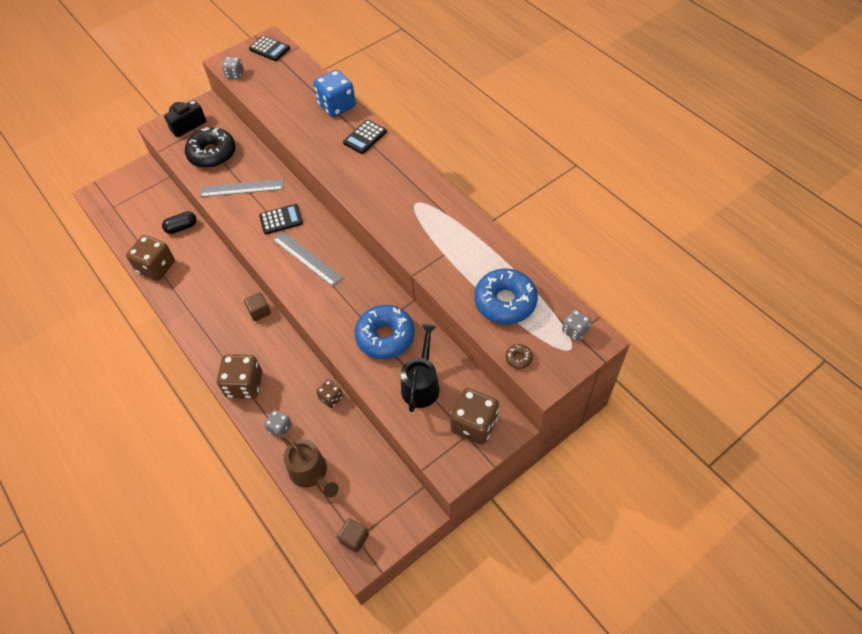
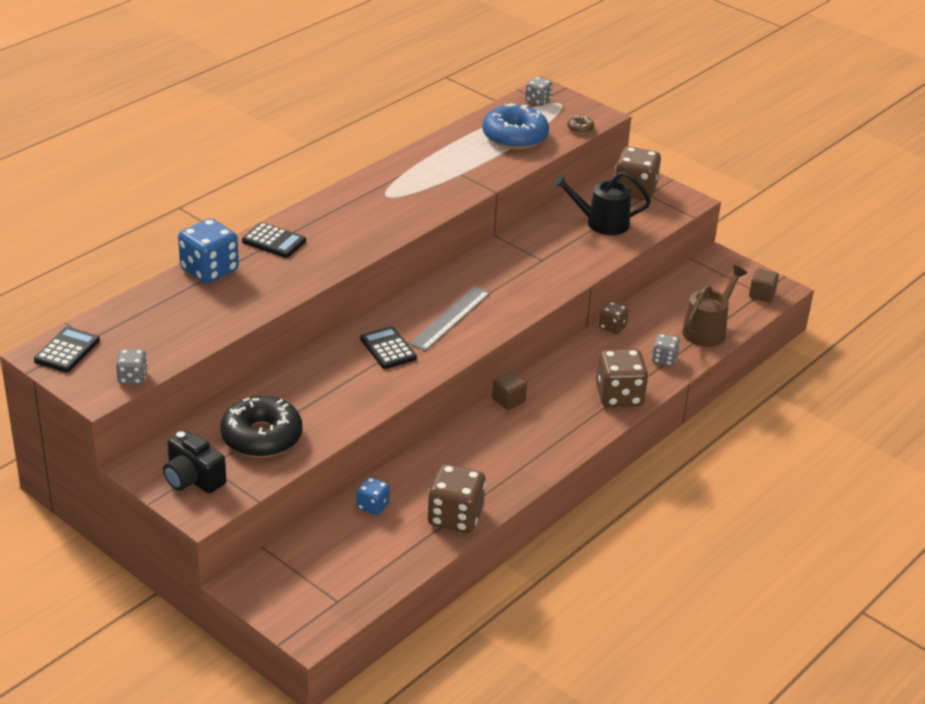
camera: 105 degrees left, 20 degrees down
black capsule [162,211,197,234] -> blue dice [357,477,390,516]
grey ruler [200,179,284,197] -> none
blue donut [354,305,415,359] -> none

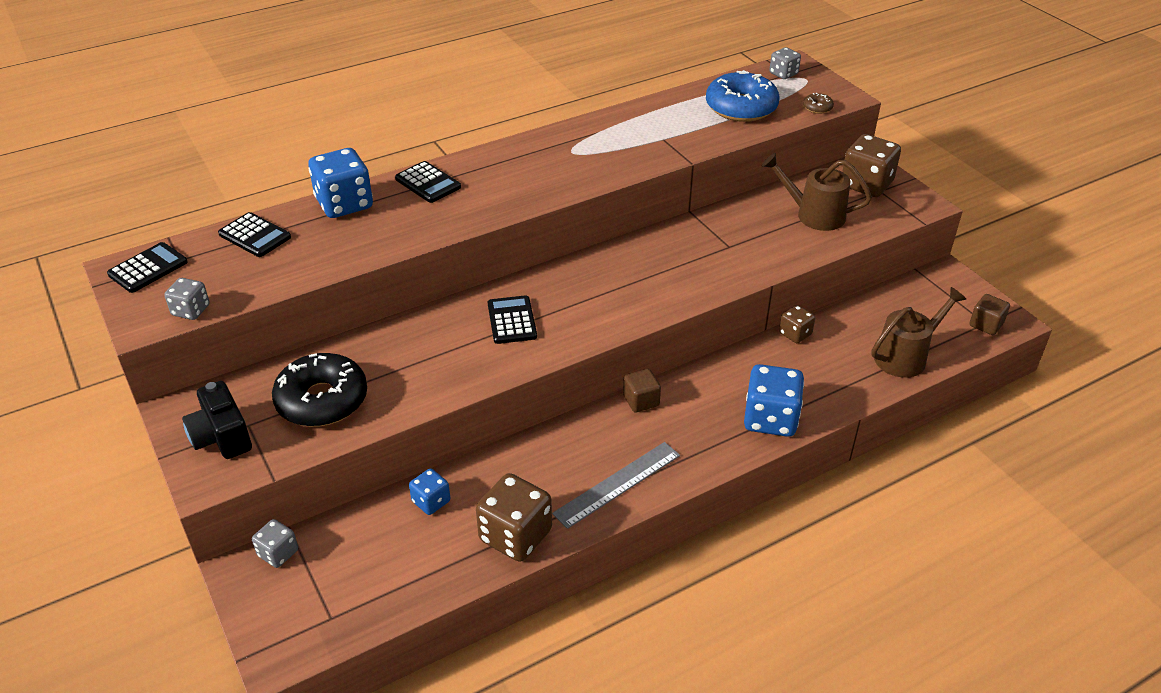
camera: 20 degrees right, 5 degrees up
grey ruler [409,286,490,351] -> grey ruler moved to [552,442,680,529]
black watering can [553,171,651,235] -> brown watering can [762,153,872,231]
brown dice [596,349,648,407] -> blue dice [744,364,804,437]
grey dice [652,334,680,366] -> grey dice moved to [252,519,298,568]
none -> black calculator [218,212,291,257]

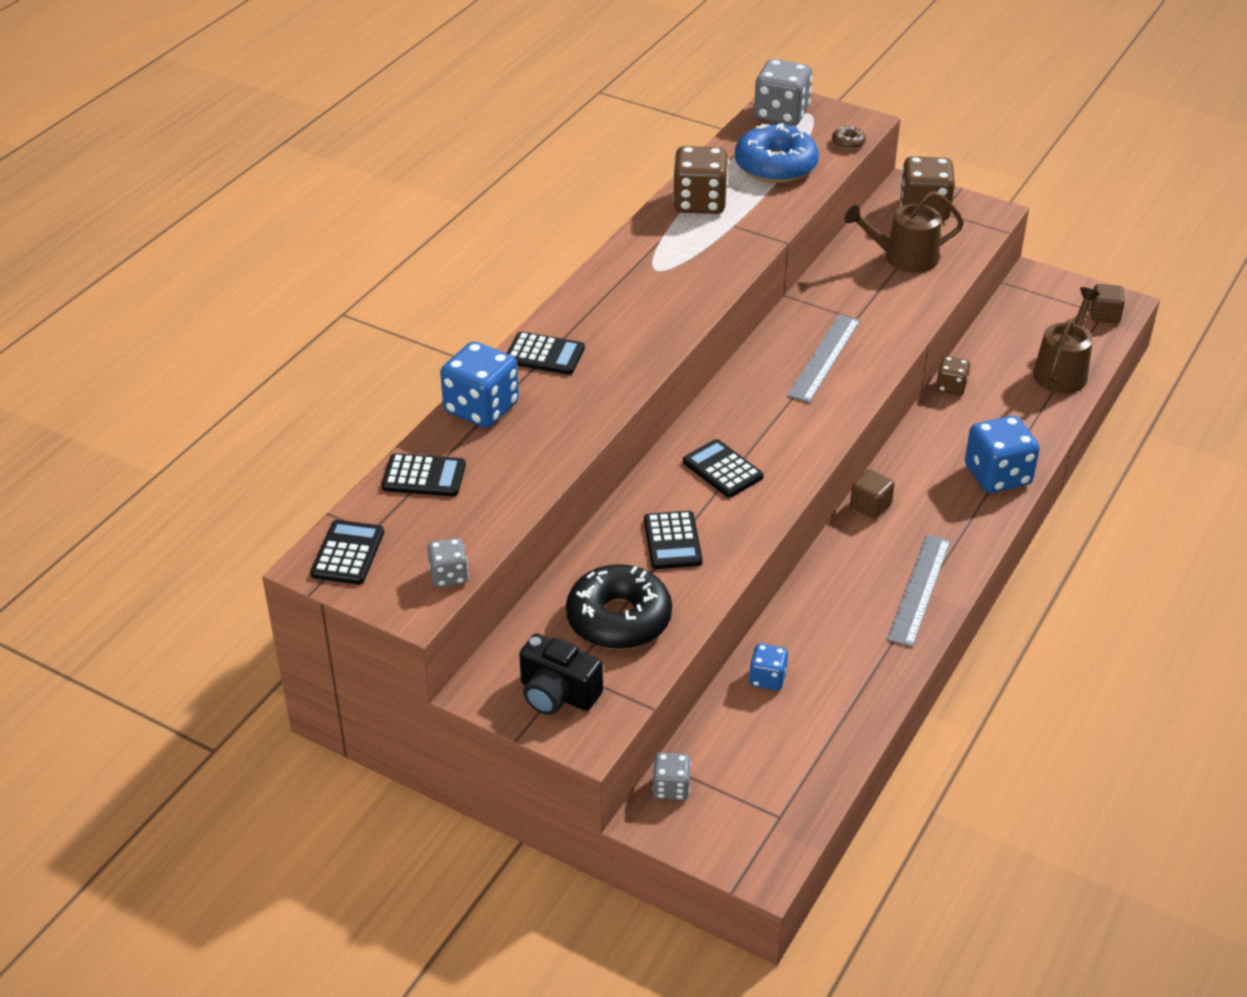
camera: 30 degrees left, 0 degrees up
brown dice [476,473,552,562] -> brown dice moved to [673,146,729,214]
grey dice [769,47,801,79] -> grey dice [754,59,812,126], size x1.84
none -> black calculator [644,511,703,569]
none -> grey ruler [787,314,860,403]

